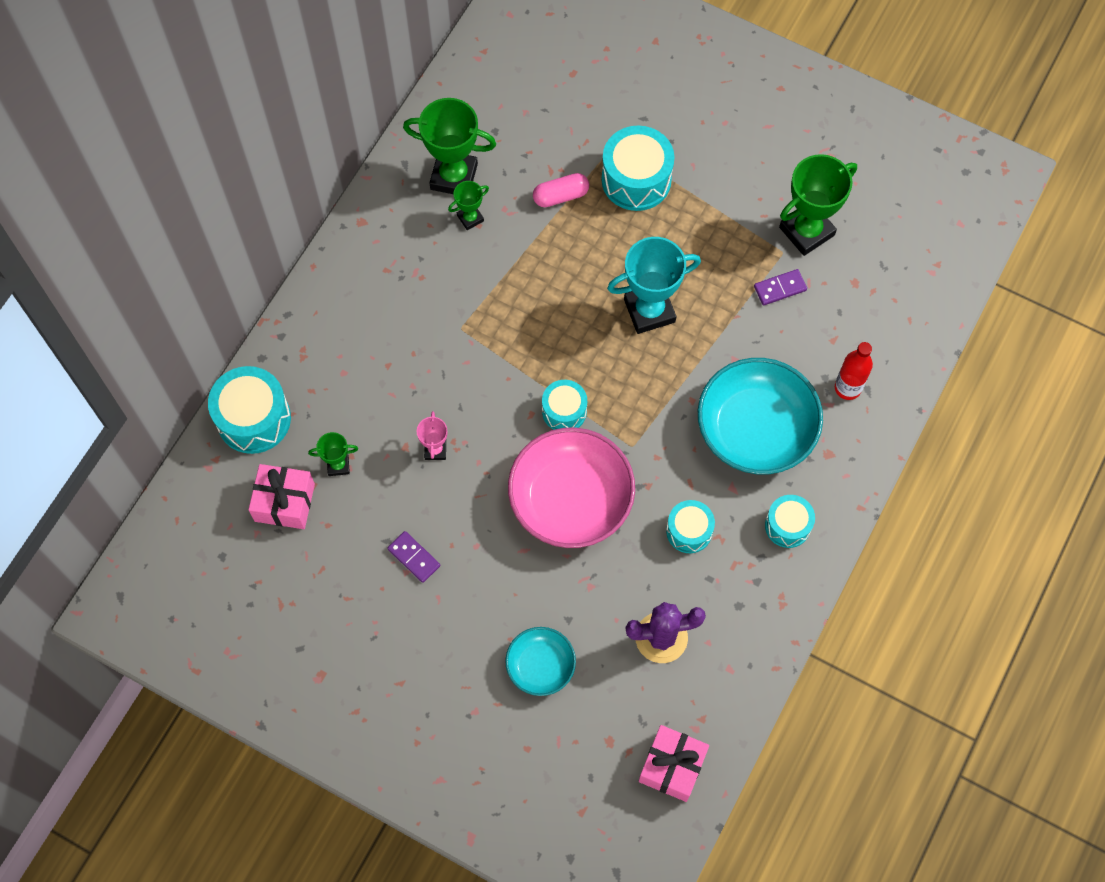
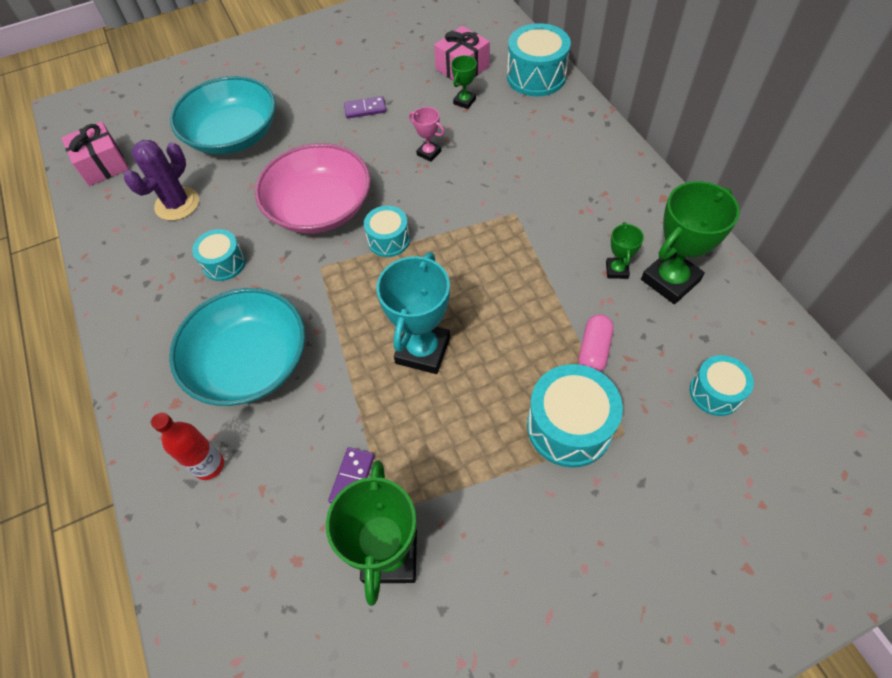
camera: 130 degrees right, 10 degrees down
turquoise bowl [505,627,576,696] -> turquoise bowl [170,76,276,155], size x1.86
turquoise drum [765,495,815,548] -> turquoise drum moved to [690,355,754,416]

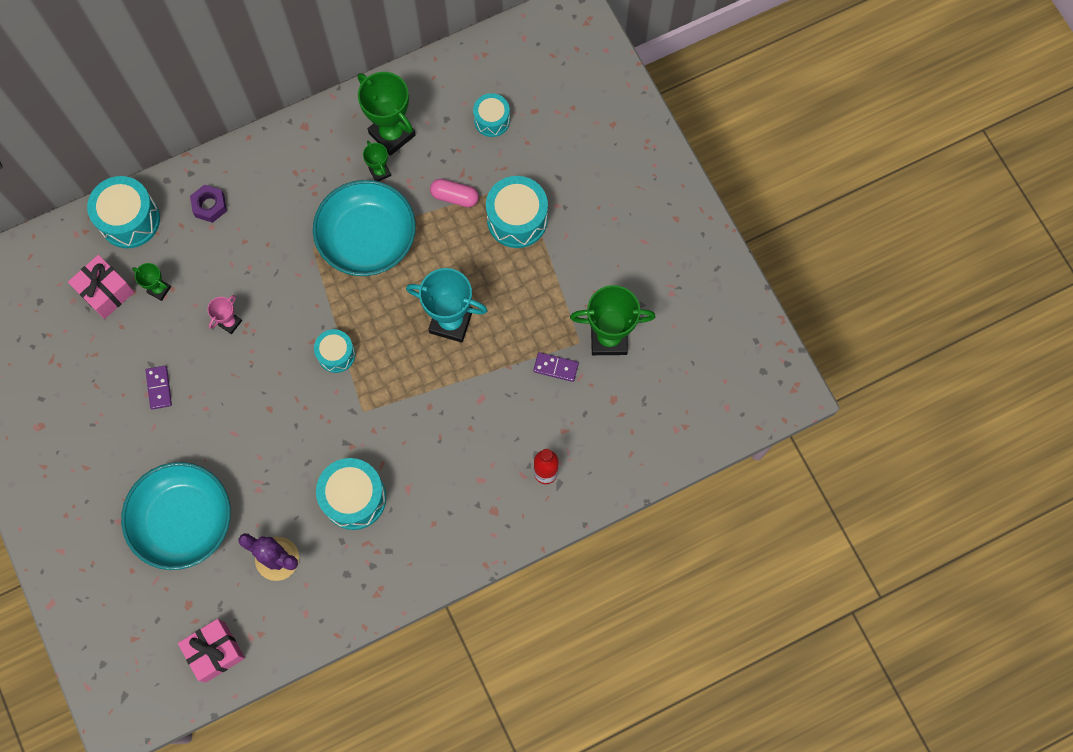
camera: 95 degrees left, 15 degrees up
turquoise bowl [169,288,305,406] -> turquoise bowl moved to [313,180,416,276]
turquoise drum [192,229,246,281] -> turquoise drum [316,458,386,530], size x1.65
pink bowl [255,143,371,234] -> none
green trophy [606,222,644,279] -> green trophy turned 60 degrees clockwise [363,141,391,181]
none -> purple nut [190,184,227,223]

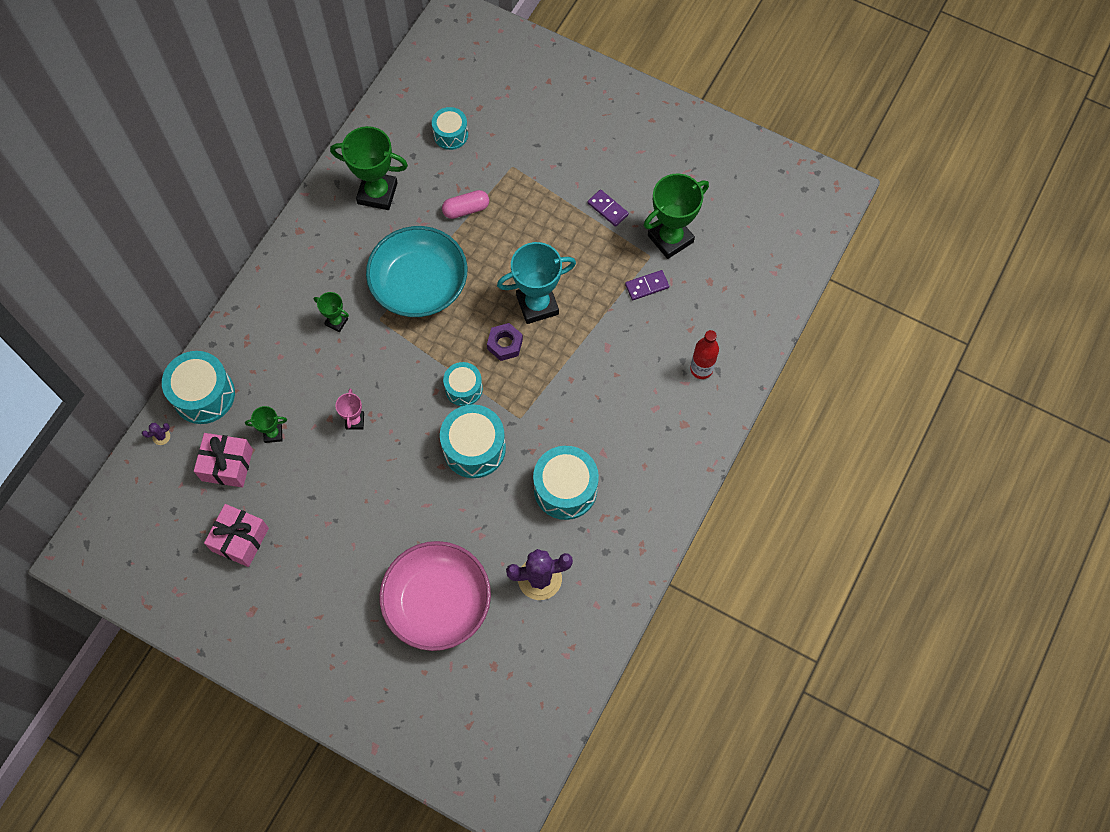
camera: 35 degrees left, 5 degrees down
turquoise bowl [121,462,231,570] -> pink bowl [379,541,491,651]
purple domino [146,365,172,410] -> purple domino moved to [588,190,629,227]
pink gift [178,619,245,683] -> pink gift moved to [204,504,269,567]
purple nut [190,184,227,223] -> purple nut moved to [487,323,523,361]
green trophy [363,141,391,181] -> green trophy moved to [314,292,349,332]
turquoise drum [486,176,548,248] -> turquoise drum moved to [440,404,506,478]
none -> purple cactus [142,423,170,445]

